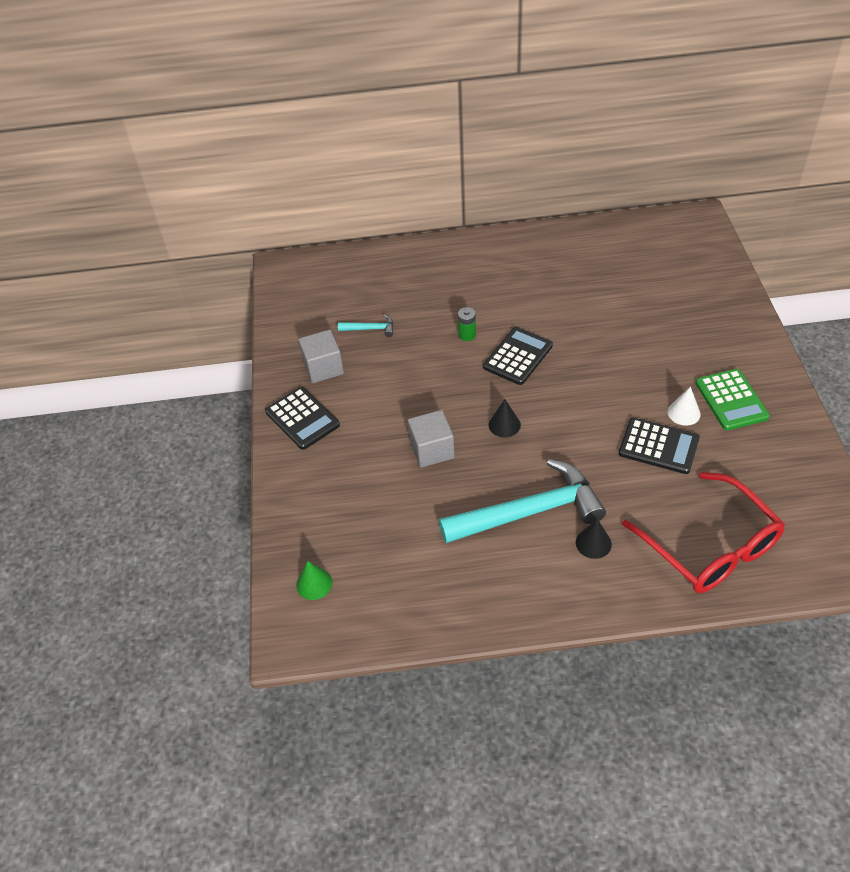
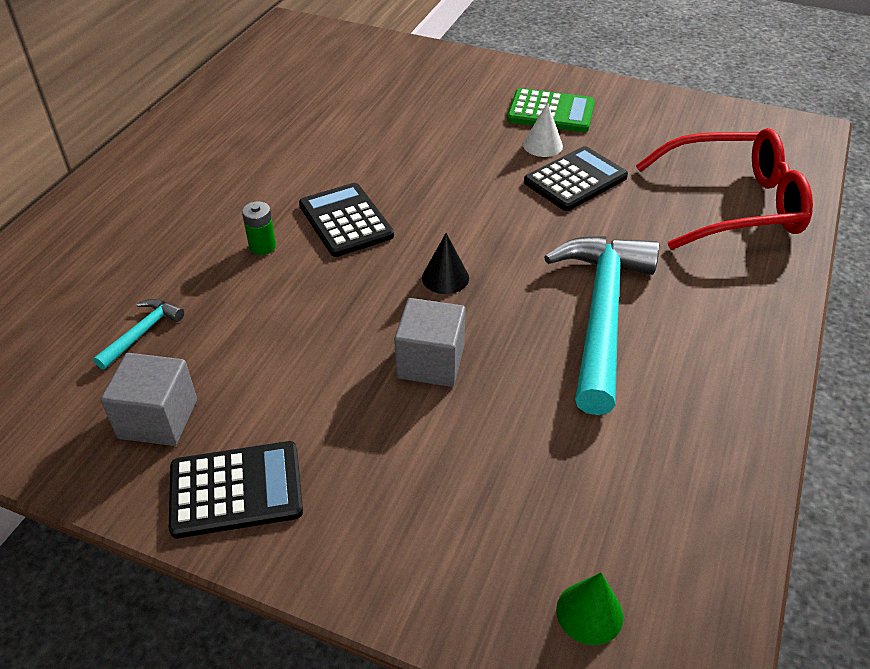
camera: 65 degrees left, 5 degrees down
black cone [576,519,612,559] -> none

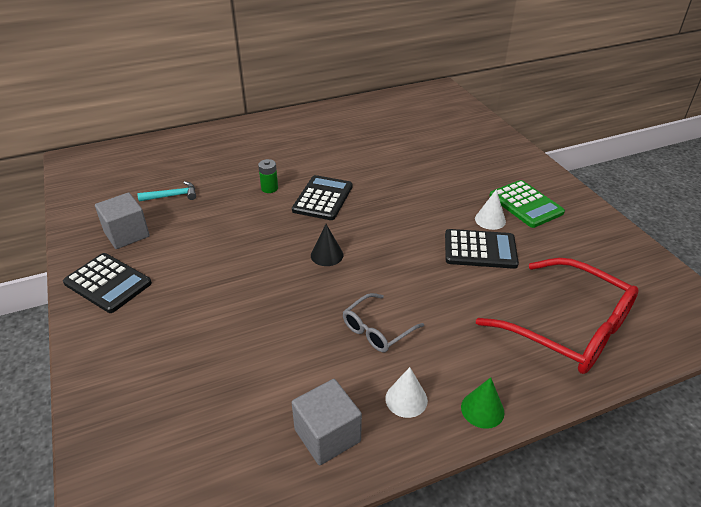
camera: 45 degrees right, 5 degrees down
grey cube [394,298,466,387] -> grey cube moved to [292,379,362,465]
turquoise hammer [544,236,659,415] -> grey glasses [343,293,424,352]
green cone [556,573,624,645] -> green cone moved to [461,377,505,429]
none -> white cone [385,367,428,418]

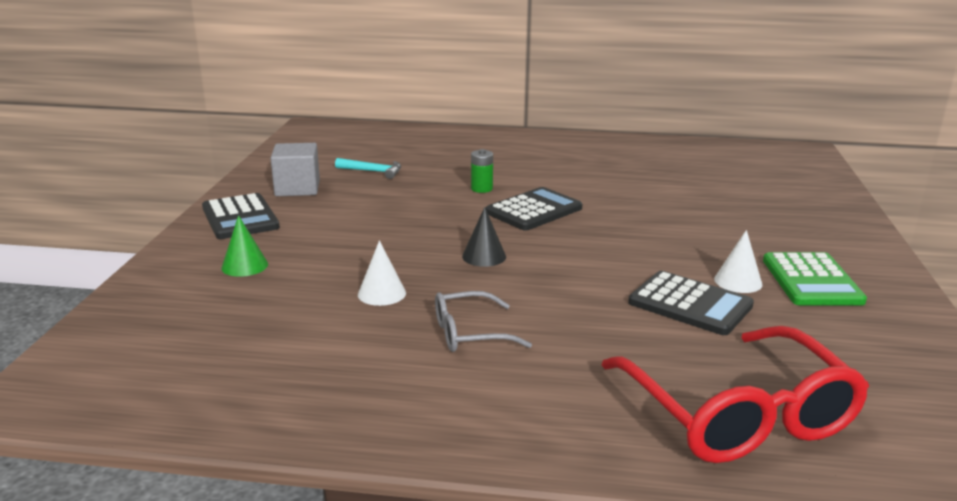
camera: 30 degrees right, 15 degrees down
grey cube [292,379,362,465] -> none
white cone [385,367,428,418] -> white cone moved to [358,240,406,306]
green cone [461,377,505,429] -> green cone moved to [221,215,268,277]

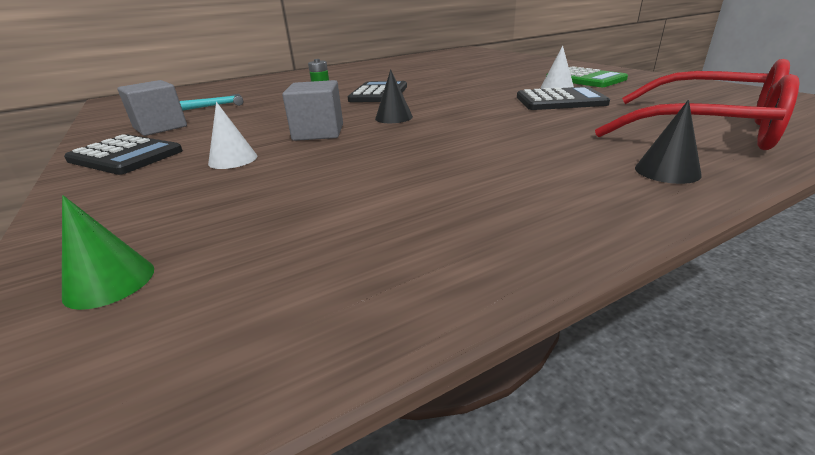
camera: 35 degrees left, 5 degrees up
green cone [221,215,268,277] -> green cone moved to [62,195,154,310]
white cone [358,240,406,306] -> white cone moved to [208,102,257,169]
grey glasses [435,291,532,352] -> none
none -> grey cube [282,80,343,141]
none -> black cone [635,100,702,184]

